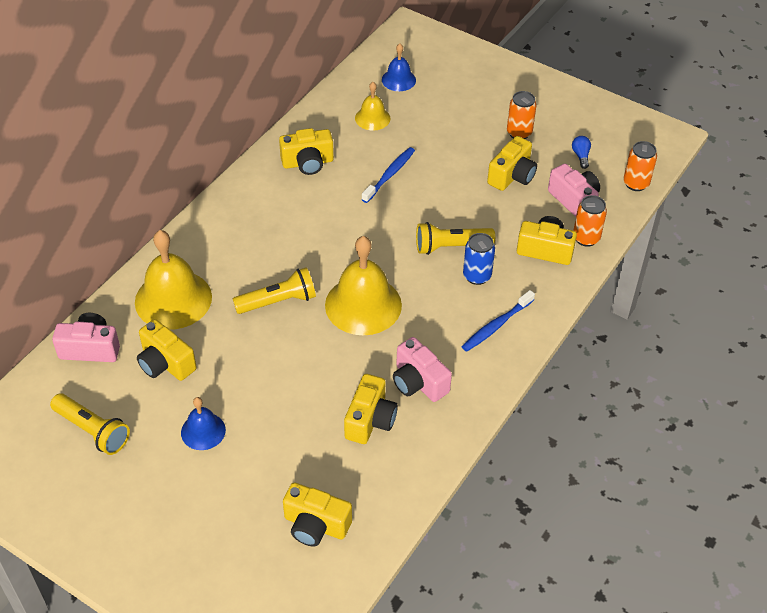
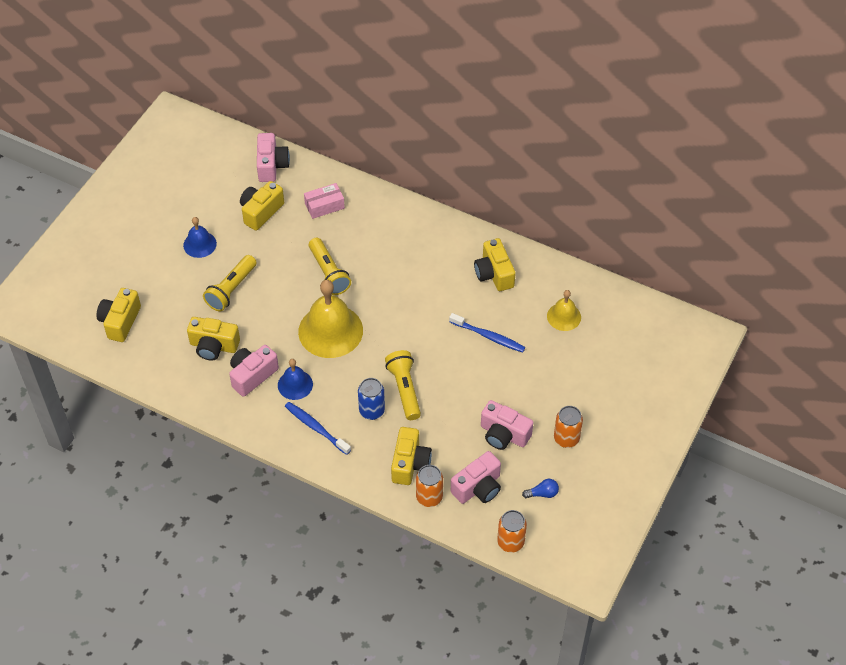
camera: 85 degrees right, 5 degrees up
yellow flashlight [50,394,130,455] -> yellow flashlight moved to [203,255,257,311]
yellow bell [135,230,212,330] -> pink box [304,183,345,219]
blue bell [382,43,416,91] -> blue bell moved to [278,359,313,400]
yellow camera [487,136,537,191] -> pink camera [481,400,533,450]

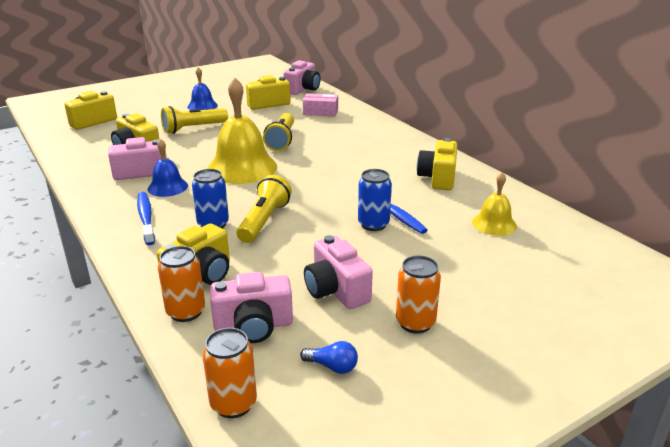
camera: 30 degrees right, 25 degrees down
none -> blue can [358,169,392,231]

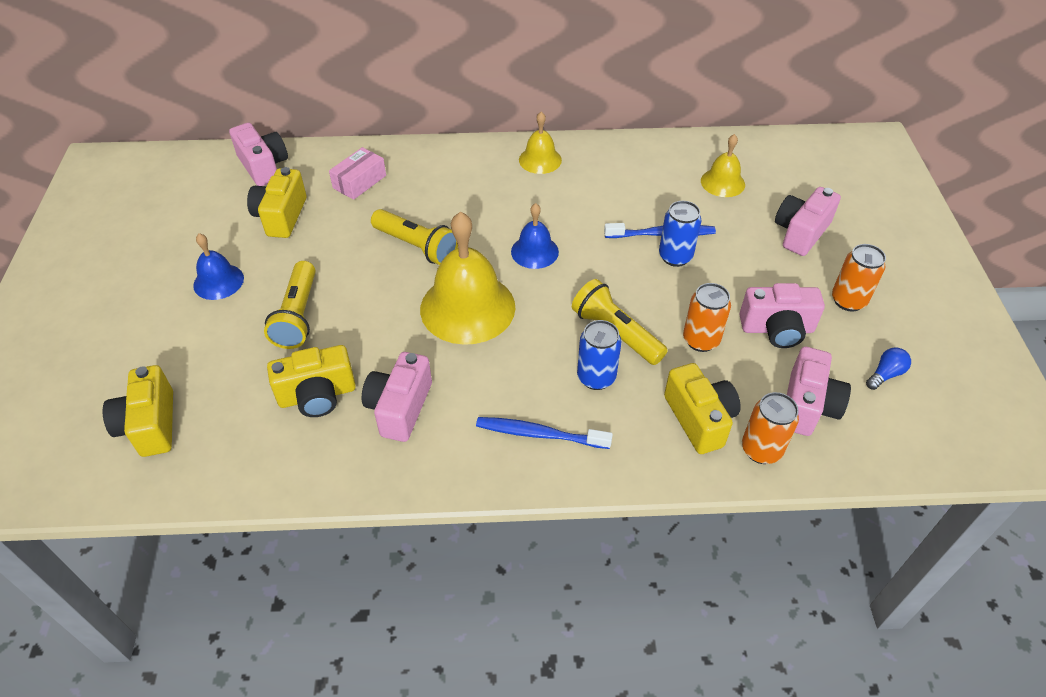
camera: 60 degrees left, 20 degrees up
blue bell [148,139,188,197] -> blue bell moved to [511,203,559,269]
orange can [203,328,257,418] -> orange can moved to [683,283,731,352]
yellow camera [417,138,457,190] -> none
none -> yellow bell [519,112,562,174]
none -> pink camera [775,187,841,256]

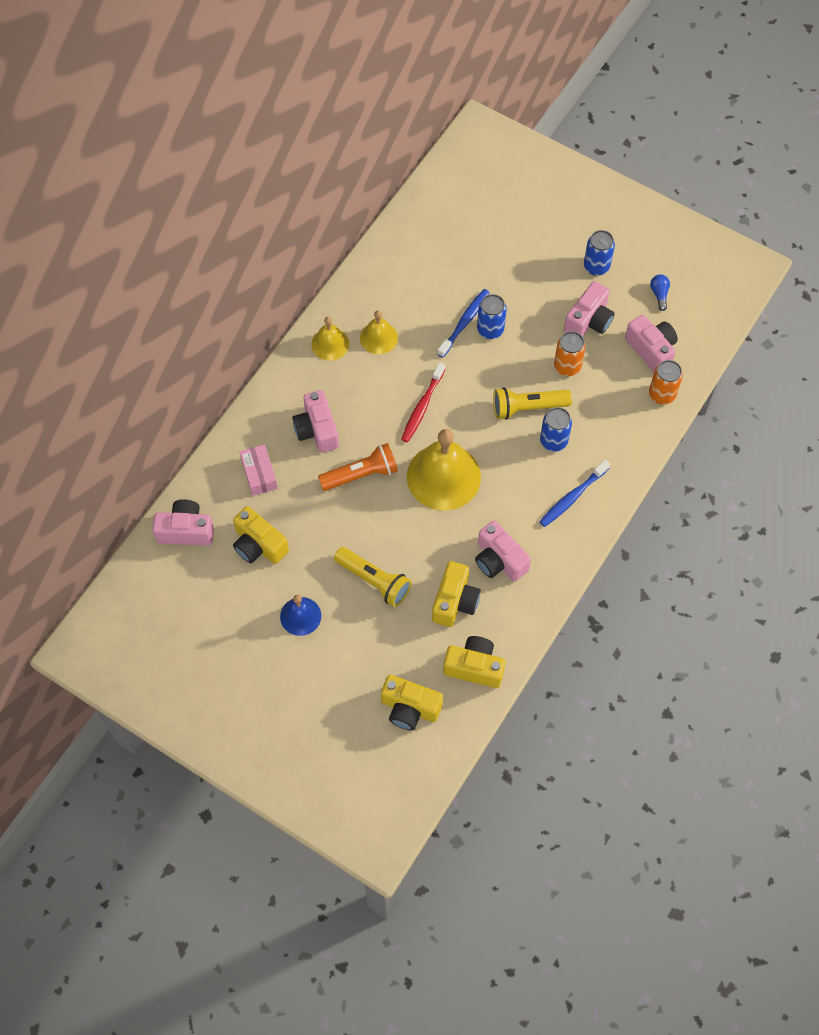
camera: 55 degrees left, 15 degrees up
yellow flashlight [371,209,458,265] -> orange flashlight [318,443,398,491]
blue bell [511,203,559,269] -> red toothbrush [401,362,445,442]
yellow camera [664,363,741,454] -> yellow camera moved to [443,636,505,688]
yellow bell [701,134,745,197] -> yellow bell moved to [360,310,398,354]
pink camera [775,187,841,256] -> pink camera moved to [293,390,339,453]
orange can [832,244,886,312] -> blue can [584,230,615,276]

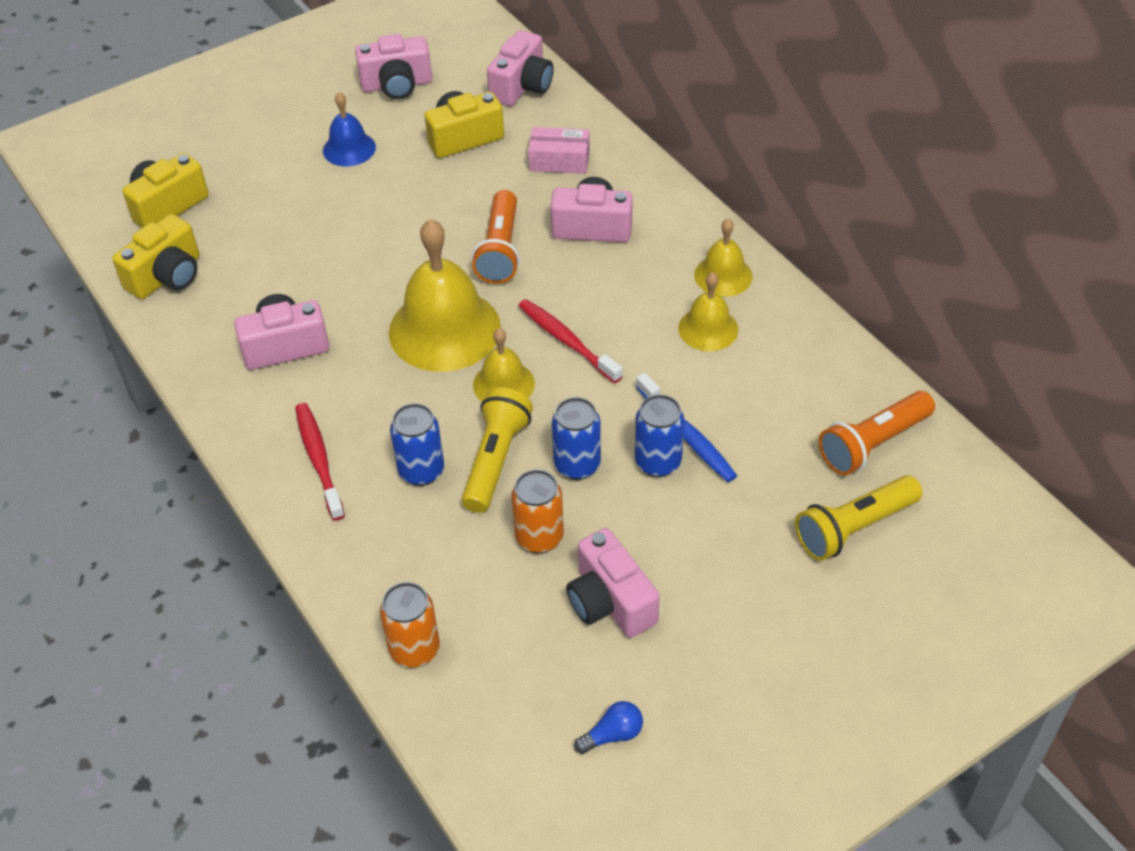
camera: 115 degrees right, 15 degrees down
yellow flashlight [334,547,412,607] -> yellow flashlight moved to [795,475,922,561]
yellow camera [432,561,481,627] -> none
blue toothbrush [539,460,610,527] -> red toothbrush [295,403,345,521]
blue can [584,230,615,276] -> blue can moved to [552,397,601,480]
pink camera [625,315,678,372] -> pink camera moved to [355,34,432,99]
blue light bulb [650,274,670,311] -> blue light bulb turned 45 degrees counterclockwise [574,701,643,754]
none -> yellow bell [473,328,535,402]
none -> orange flashlight [819,391,935,475]

